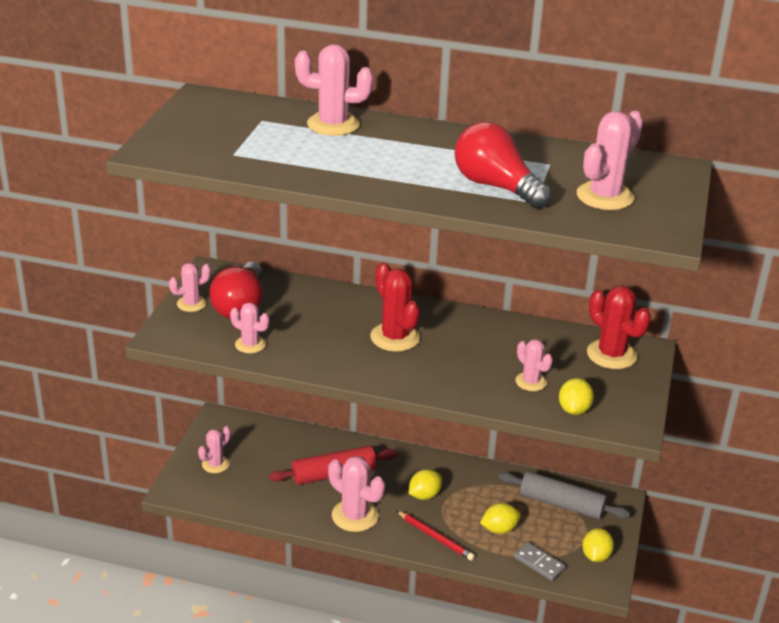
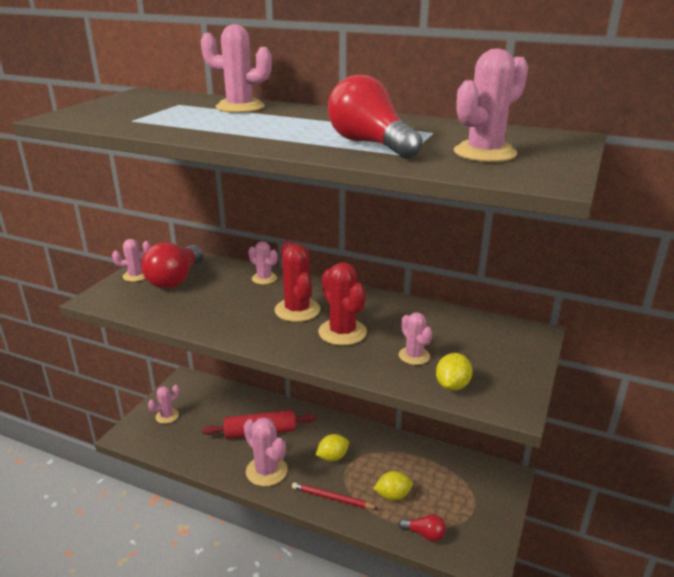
camera: 10 degrees right, 5 degrees down
pink cactus [230,303,269,353] -> pink cactus moved to [249,241,278,284]
red pencil [396,510,475,561] -> red pencil turned 150 degrees clockwise [292,482,378,509]
grey rolling pin [499,471,630,519] -> none
grey domino [514,542,566,581] -> red light bulb [398,514,446,542]
yellow lemon [582,528,614,562] -> none
red cactus [587,286,651,369] -> red cactus moved to [318,262,367,346]

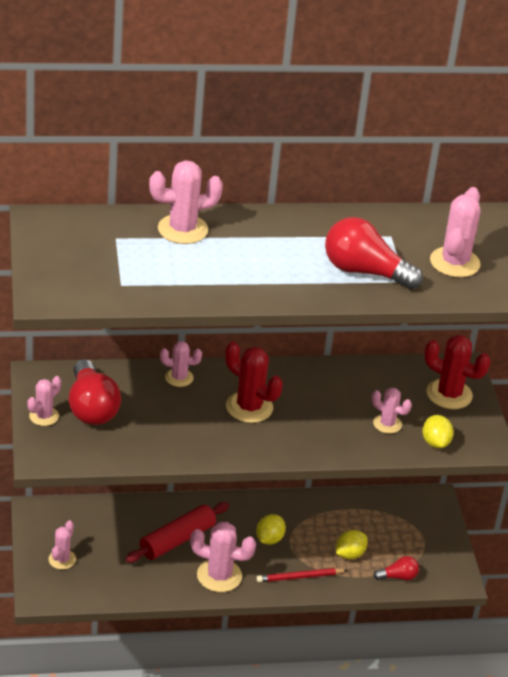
camera: 35 degrees left, 10 degrees up
red cactus [318,262,367,346] -> red cactus moved to [424,335,491,409]

